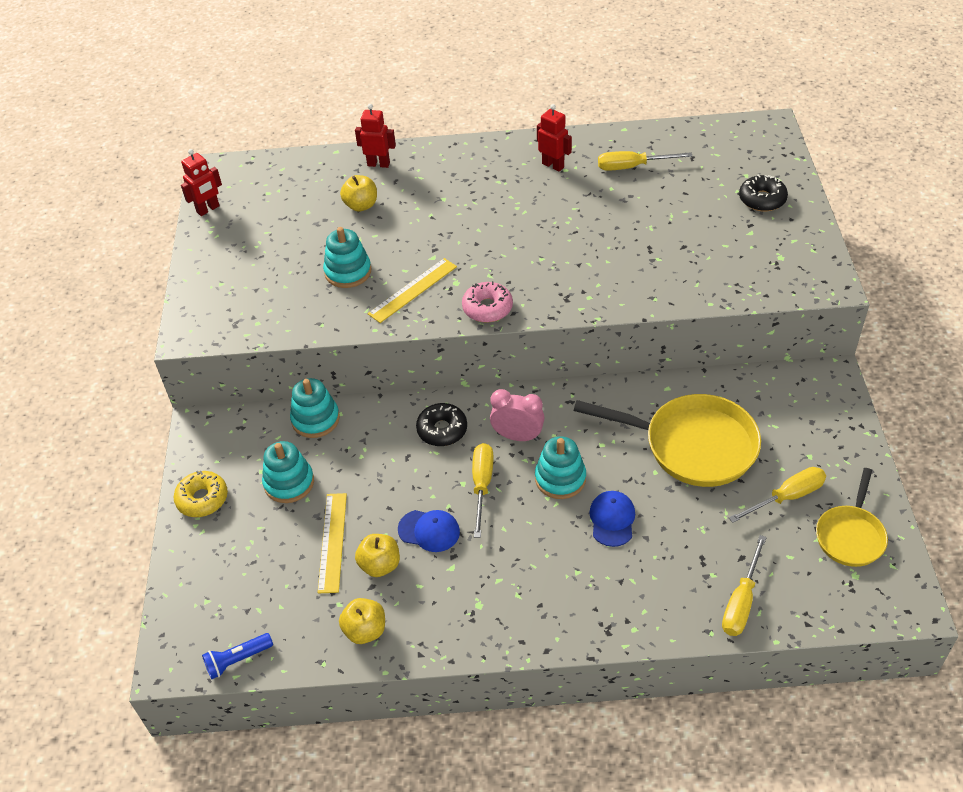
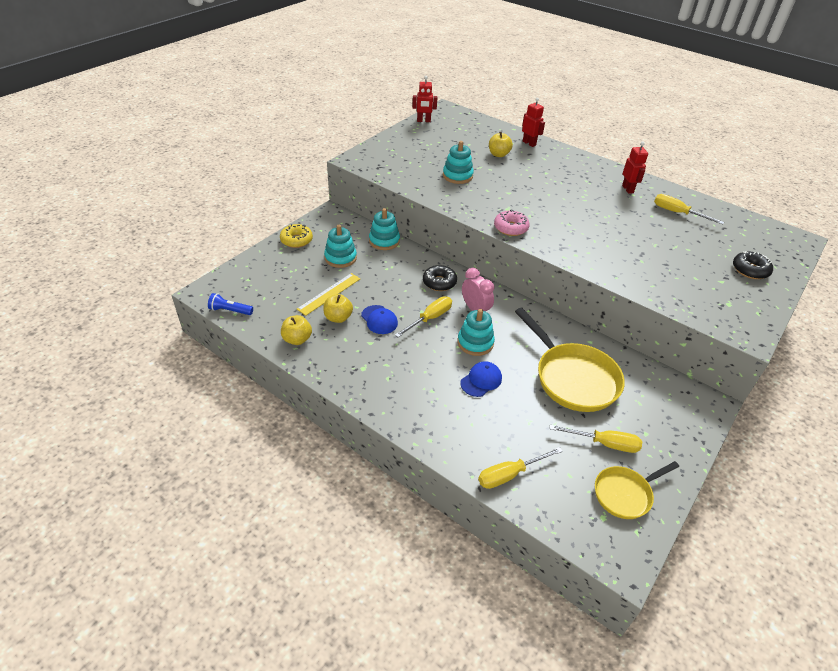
camera: 35 degrees right, 5 degrees down
yellow ruler [368,258,457,323] -> none

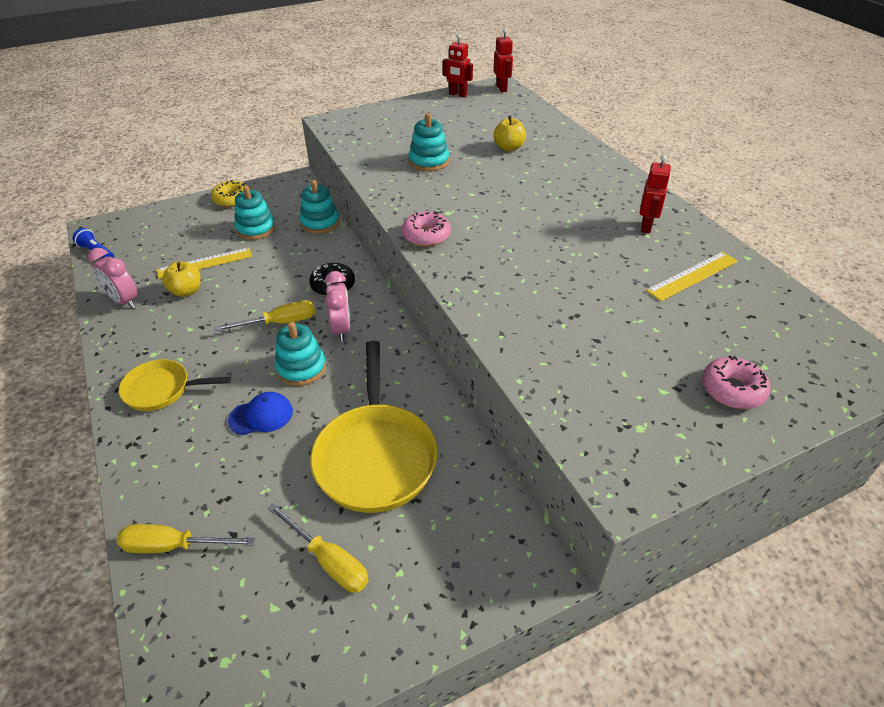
camera: 30 degrees right, 0 degrees up
yellow apple [281,315,312,345] -> pink clock [88,248,137,308]
blue cap [361,305,398,334] -> none
red robot [522,98,545,147] -> red robot moved to [493,29,513,92]
yellow pan [595,461,679,519] -> yellow pan moved to [118,359,231,411]
yellow screwdriver [654,194,724,224] -> yellow ruler [646,252,738,301]
black donut [733,251,773,279] -> pink donut [702,356,770,409]

